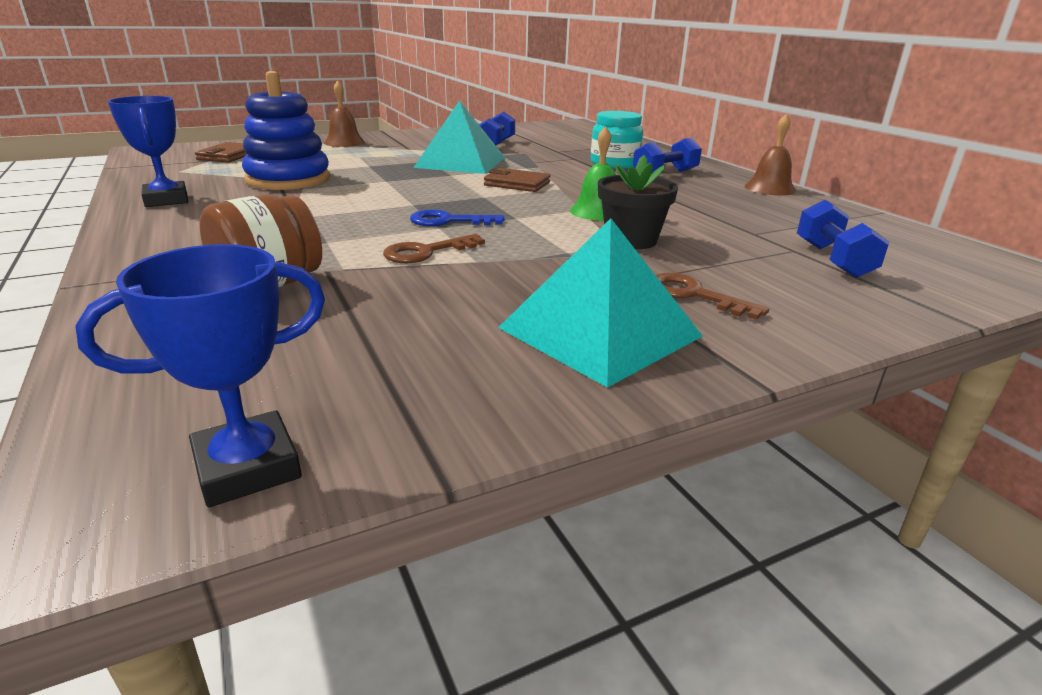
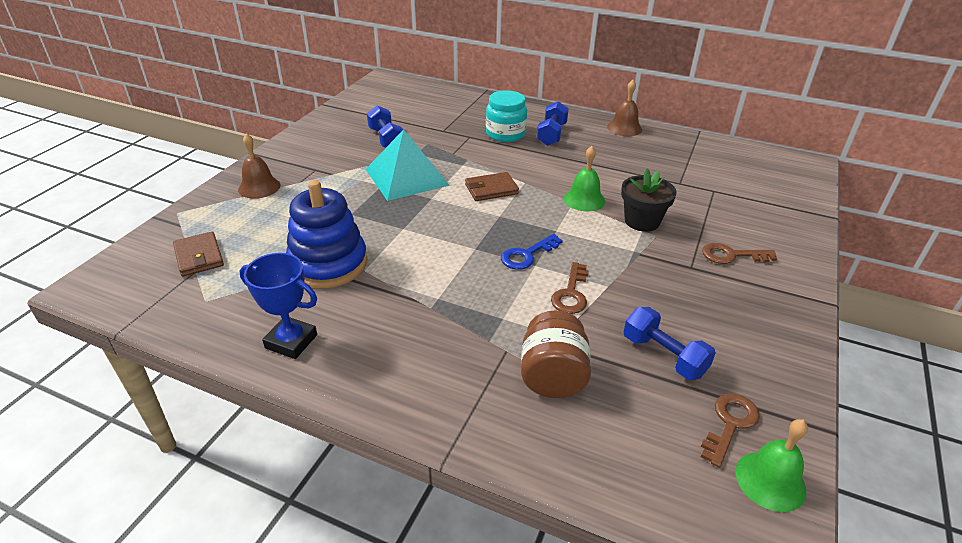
camera: 40 degrees left, 10 degrees up
blue trophy [76,244,325,507] -> green bell [736,419,808,512]
turquoise pyramid [498,218,703,388] -> none
blue dumbbell [797,200,889,278] -> blue dumbbell moved to [624,307,716,380]
none -> brown key [701,393,760,468]

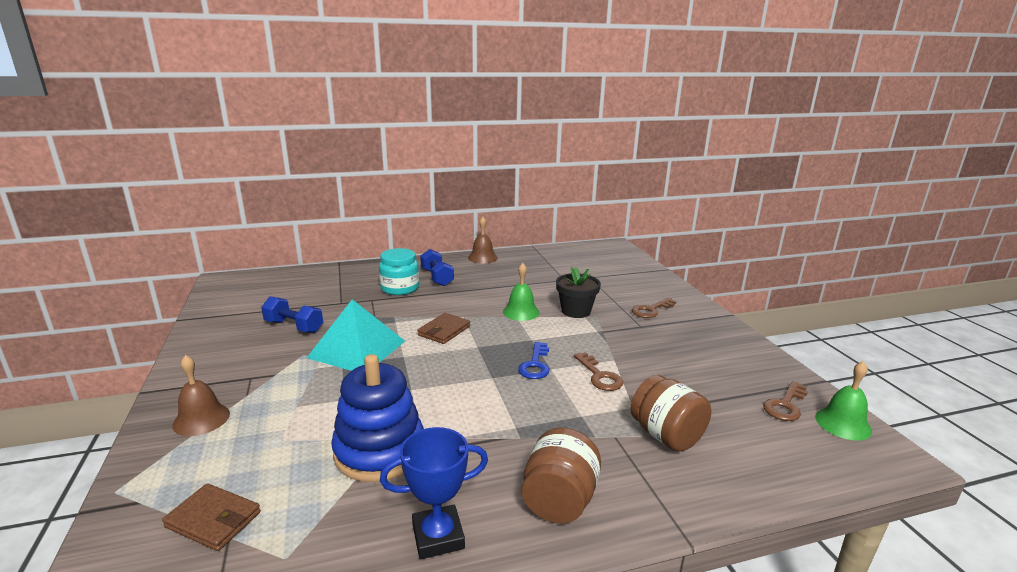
camera: 40 degrees left, 15 degrees down
blue dumbbell [624,307,716,380] -> none
brown key [701,393,760,468] -> brown key turned 135 degrees counterclockwise [763,381,808,421]
none -> brown jar [522,427,601,524]

